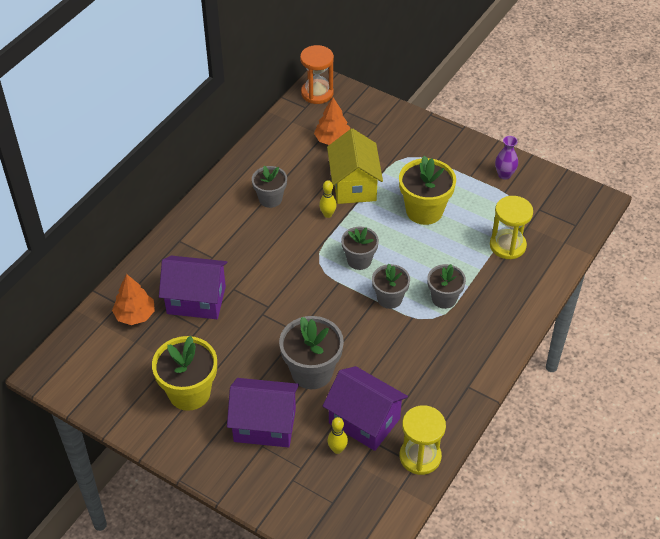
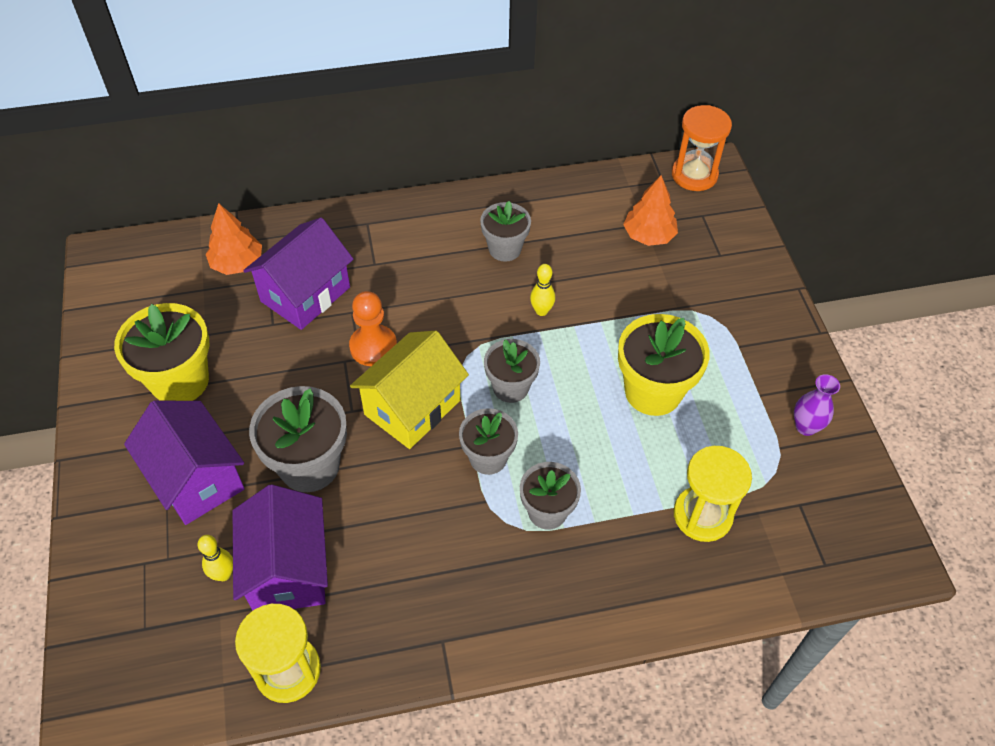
camera: 45 degrees right, 5 degrees up
purple house [159,256,228,319] -> purple house turned 75 degrees clockwise [243,217,354,330]
yellow house [327,128,383,204] -> yellow house moved to [350,331,469,449]
none -> orange pawn [349,291,397,366]

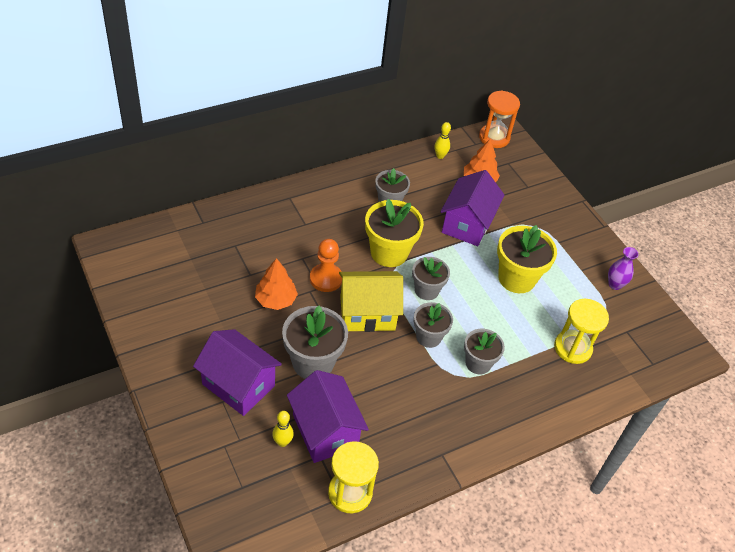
camera: 20 degrees left, 5 degrees down
yellow flower pot [114,303,210,401] -> yellow flower pot moved to [365,199,424,267]
orange tree [206,203,262,275] -> orange tree moved to [255,258,298,310]
purple house [243,217,354,330] -> purple house moved to [441,170,504,246]
yellow house [350,331,469,449] -> yellow house turned 60 degrees clockwise [339,271,403,332]
yellow bowling pin [530,264,555,316] -> yellow bowling pin moved to [434,122,451,159]

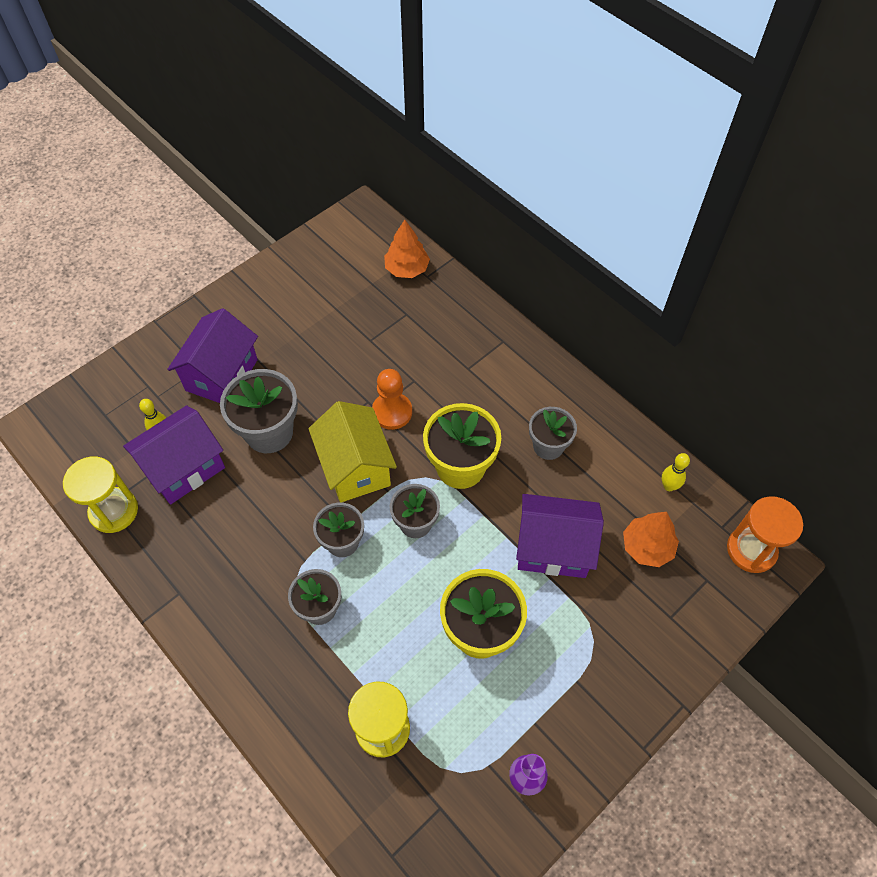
camera: 80 degrees right, 10 degrees up
orange tree [255,258,298,310] -> orange tree moved to [384,219,430,278]

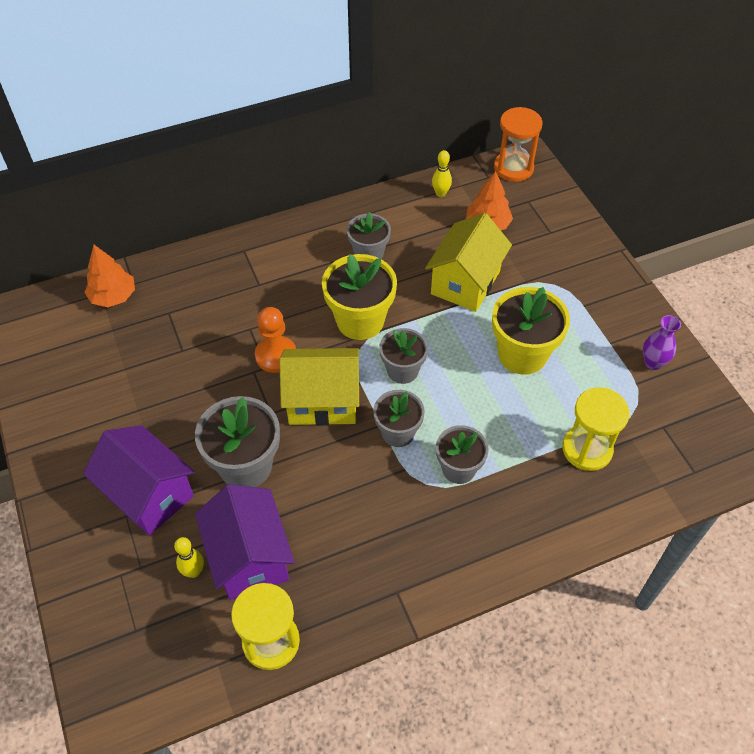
camera: 70 degrees left, 5 degrees down
purple house [516,494,604,578] -> yellow house [425,213,512,312]

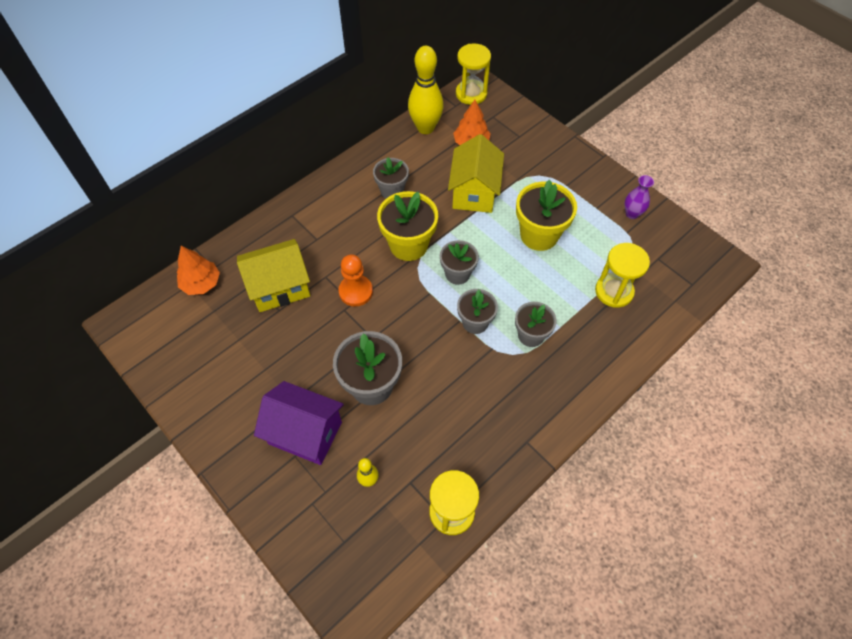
camera: 20 degrees left, 5 degrees up
purple house [195,484,295,600] -> none
yellow house [279,348,359,426] -> yellow house moved to [237,239,310,312]
yellow bowling pin [432,150,452,197] -> yellow bowling pin [408,46,444,134], size x2.17
orange hourglass [494,107,543,182] -> yellow hourglass [456,44,491,105]

